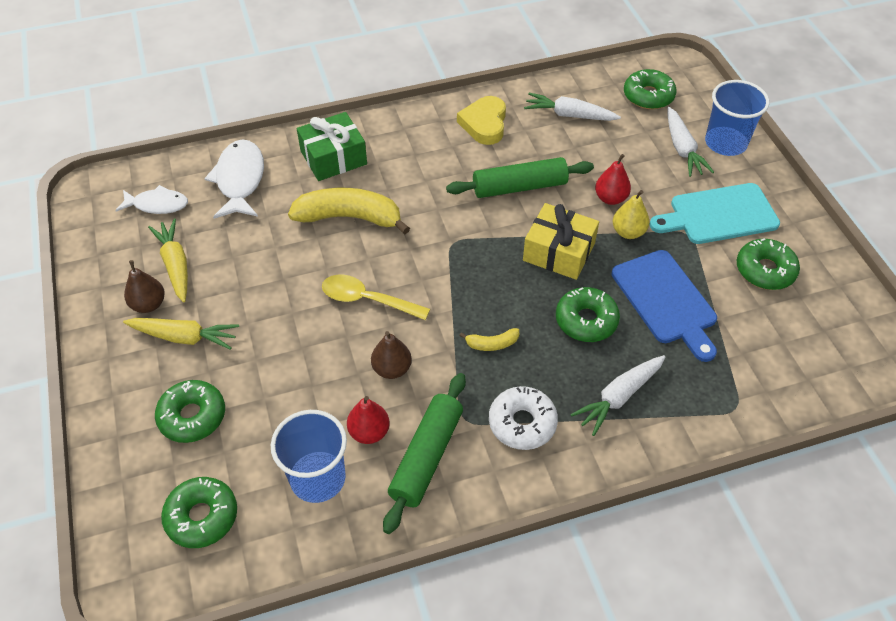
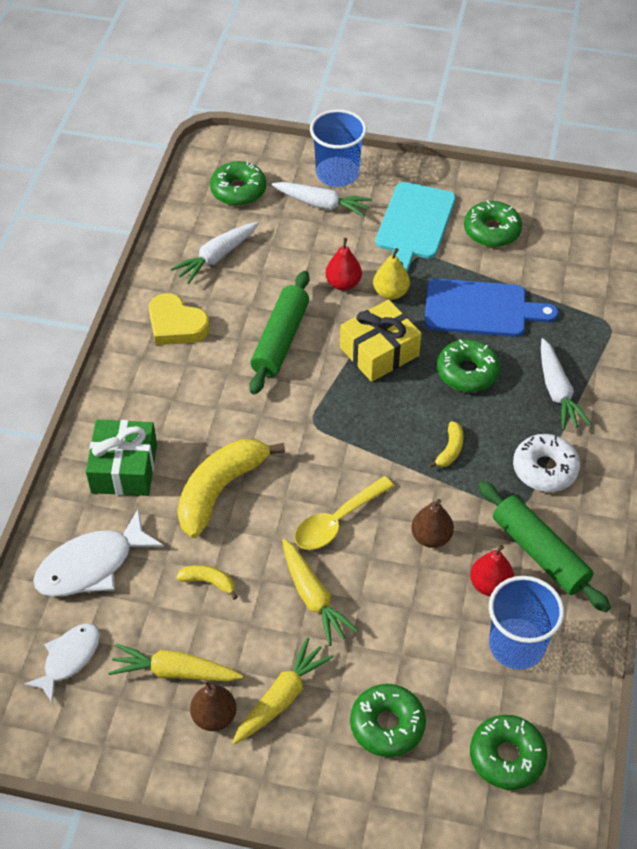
camera: 60 degrees left, 0 degrees up
white fish [204,139,264,219] -> white fish turned 60 degrees counterclockwise [33,510,164,597]
none -> yellow banana [176,565,237,600]
none -> yellow carrot [282,539,359,646]

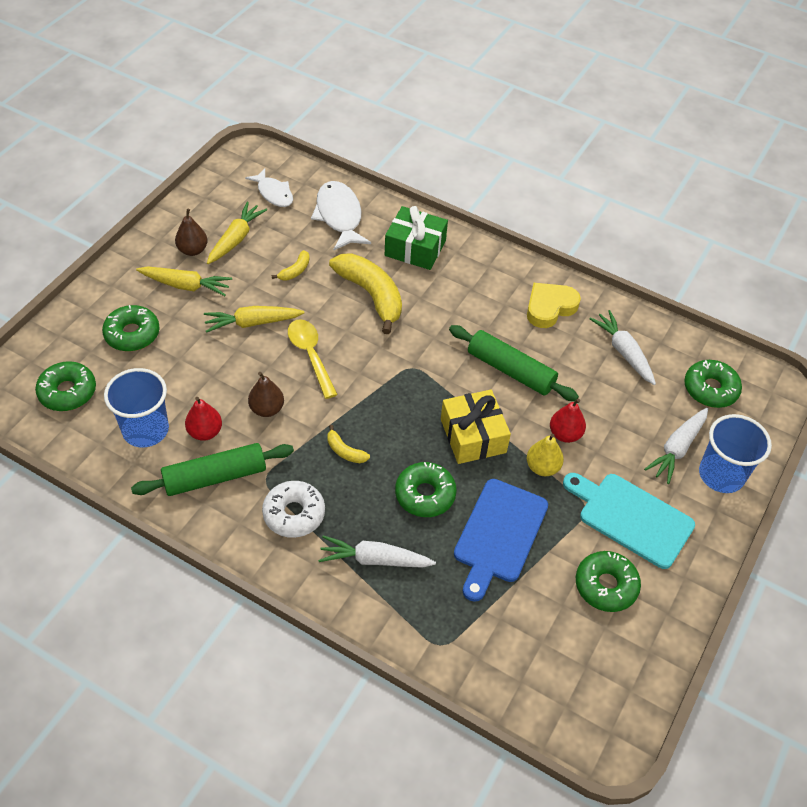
camera: 105 degrees right, 0 degrees up
yellow carrot [232,637,334,745] -> yellow carrot turned 45 degrees counterclockwise [136,266,232,296]

